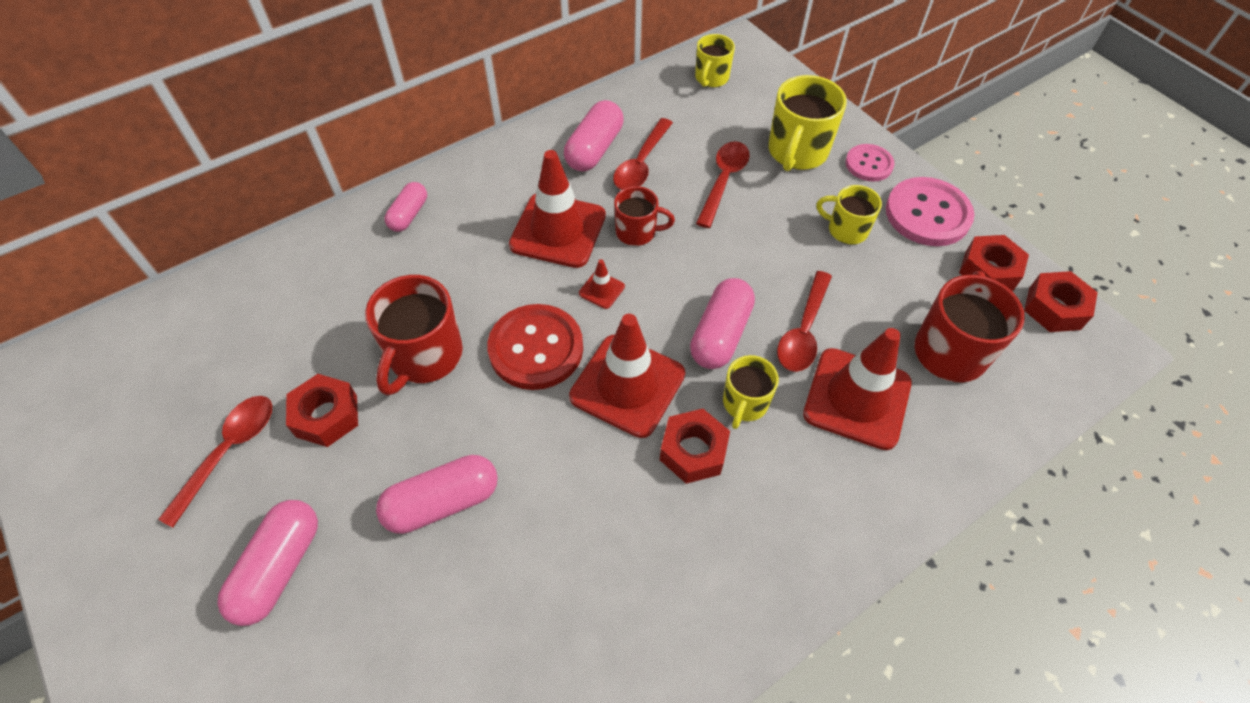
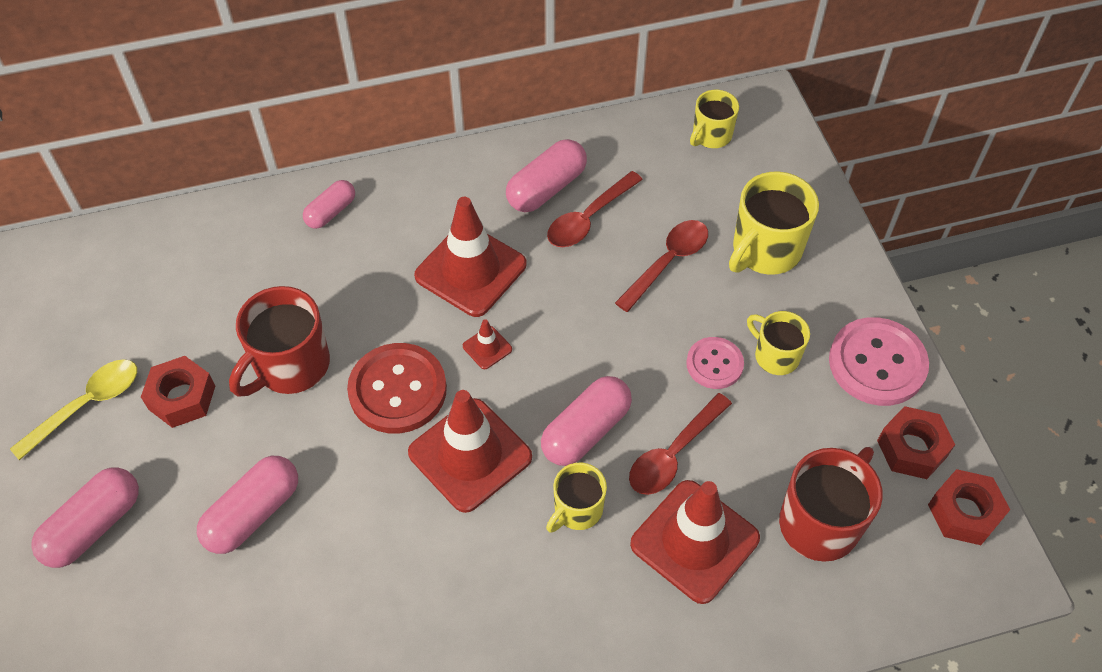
camera: 20 degrees right, 0 degrees up
red spoon [158,396,272,528] -> yellow spoon [10,359,137,460]
pink capsule [376,455,498,534] -> pink capsule turned 45 degrees counterclockwise [197,456,298,554]
red mug [614,186,675,246] -> none
red nut [660,409,730,484] -> none
pink button [845,144,894,182] -> pink button moved to [686,337,744,389]

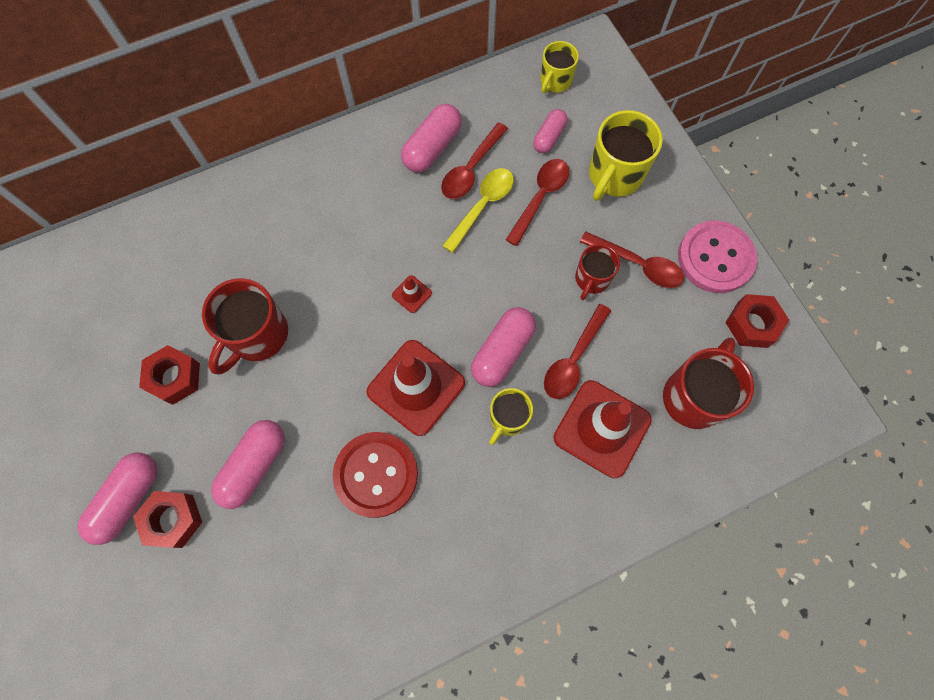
camera: 10 degrees left, 15 degrees up
yellow spoon [10,359,137,460] -> yellow spoon moved to [442,168,514,253]
pink capsule [303,180,355,229] -> pink capsule moved to [533,109,568,153]
red button [347,343,447,434] -> red button moved to [333,432,418,518]
red traffic cone [414,197,526,317] -> none
pink button [686,337,744,389] -> red mug [575,244,620,300]
yellow mug [747,311,810,375] -> red spoon [580,231,684,288]
red nut [928,469,1010,545] -> red nut moved to [133,491,202,548]

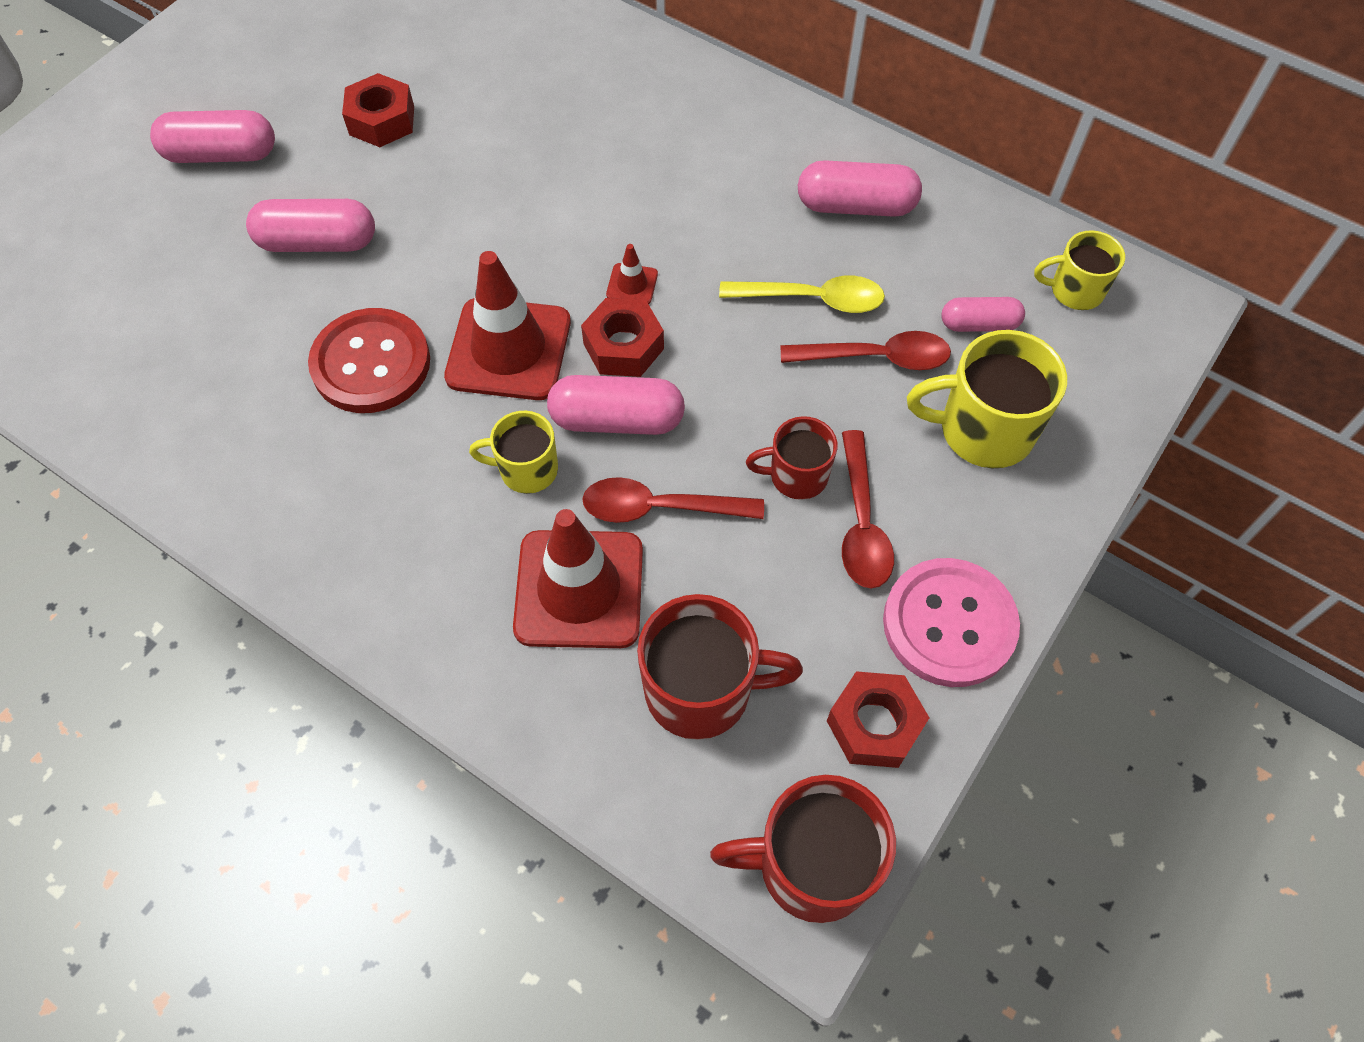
camera: 60 degrees right, 10 degrees down
red nut [133,491,202,548] -> red nut moved to [581,298,664,377]
red mug [202,278,288,375] -> red mug moved to [710,775,896,923]
red spoon [441,122,508,199] -> none

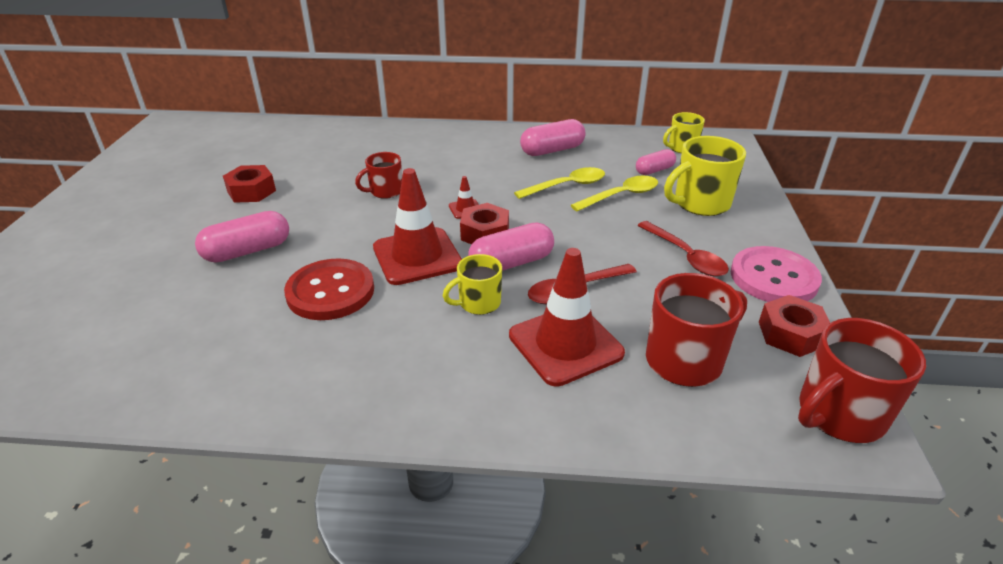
camera: 30 degrees left, 25 degrees down
pink capsule [150,110,275,163] -> none
red mug [746,416,838,500] -> red mug moved to [355,152,402,199]
red spoon [781,331,951,370] -> yellow spoon [571,175,658,211]

